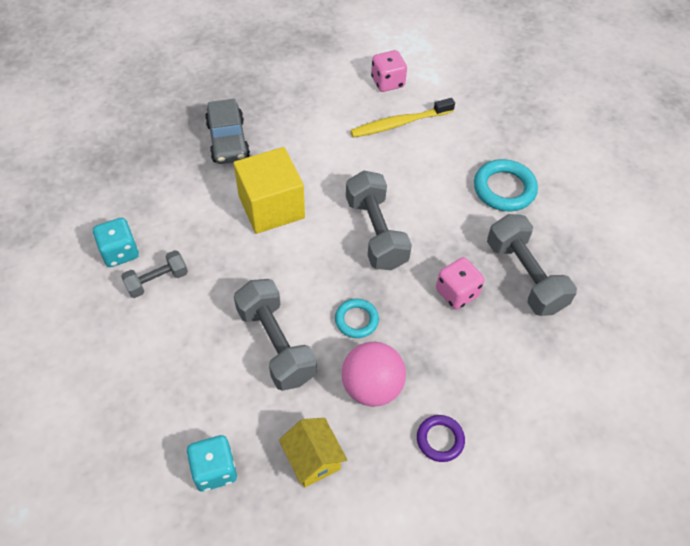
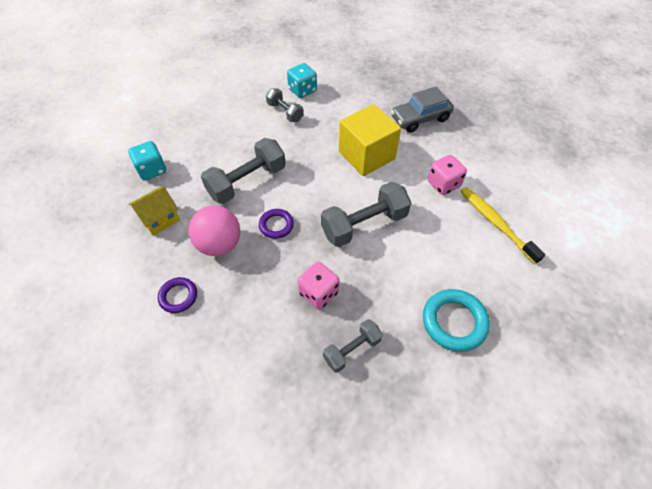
camera: 80 degrees right, 0 degrees up
turquoise ring [335,299,379,338] -> purple ring [259,209,294,239]
pink dice [371,50,407,92] -> pink dice moved to [428,155,467,195]
grey dumbbell [487,214,577,316] -> grey dumbbell [323,319,383,373], size x0.58

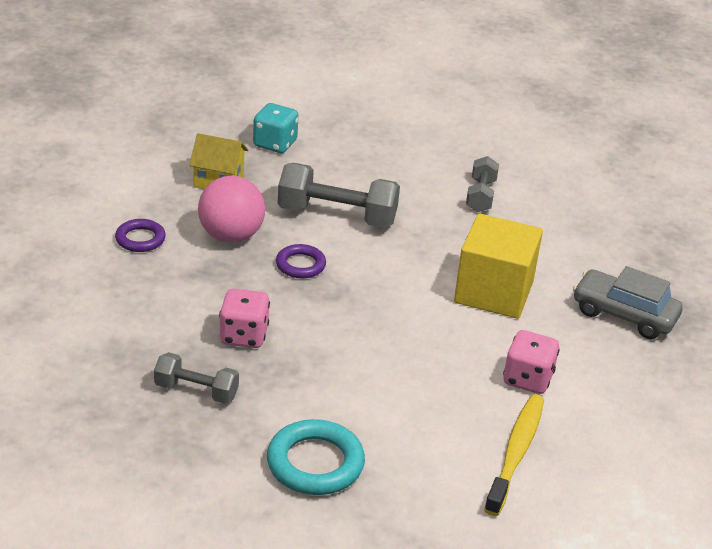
camera: 50 degrees right, 20 degrees down
turquoise dice [287,63,317,98] -> none
grey dumbbell [321,182,411,247] -> none

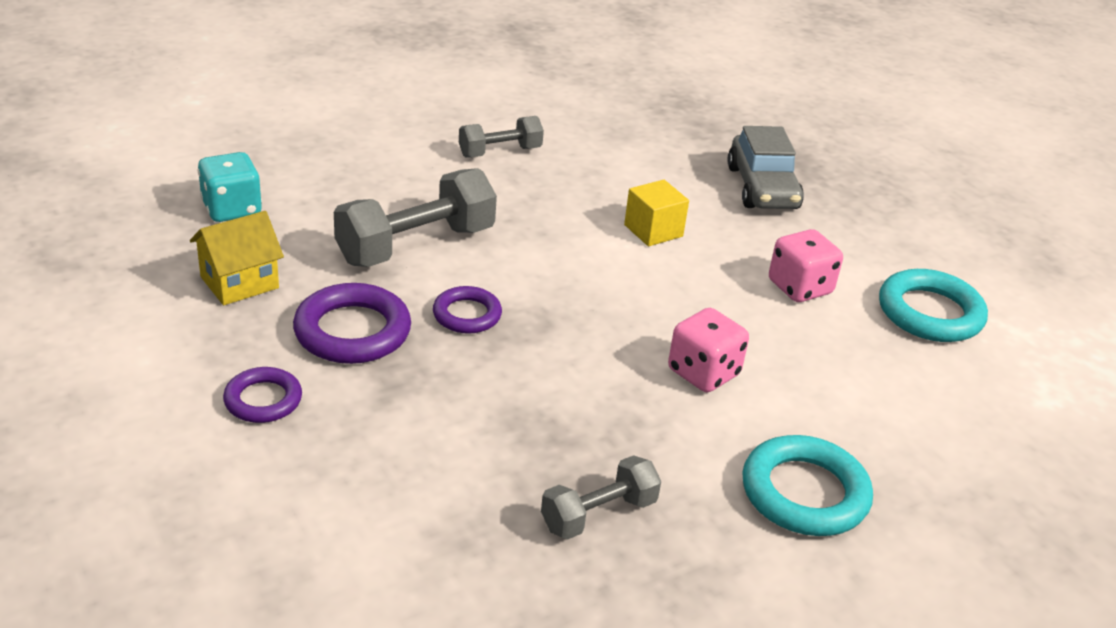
camera: 50 degrees left, 0 degrees up
pink ball [198,176,265,243] -> purple ring [293,283,411,364]
pink dice [219,289,270,348] -> pink dice moved to [668,308,749,392]
yellow cube [454,213,543,319] -> yellow cube [624,180,689,246], size x0.54
grey dumbbell [466,156,499,212] -> grey dumbbell turned 75 degrees counterclockwise [459,116,544,158]
yellow toothbrush [484,394,544,516] -> none
grey car [573,266,683,339] -> grey car turned 75 degrees counterclockwise [727,126,804,209]
none -> turquoise ring [879,269,988,342]

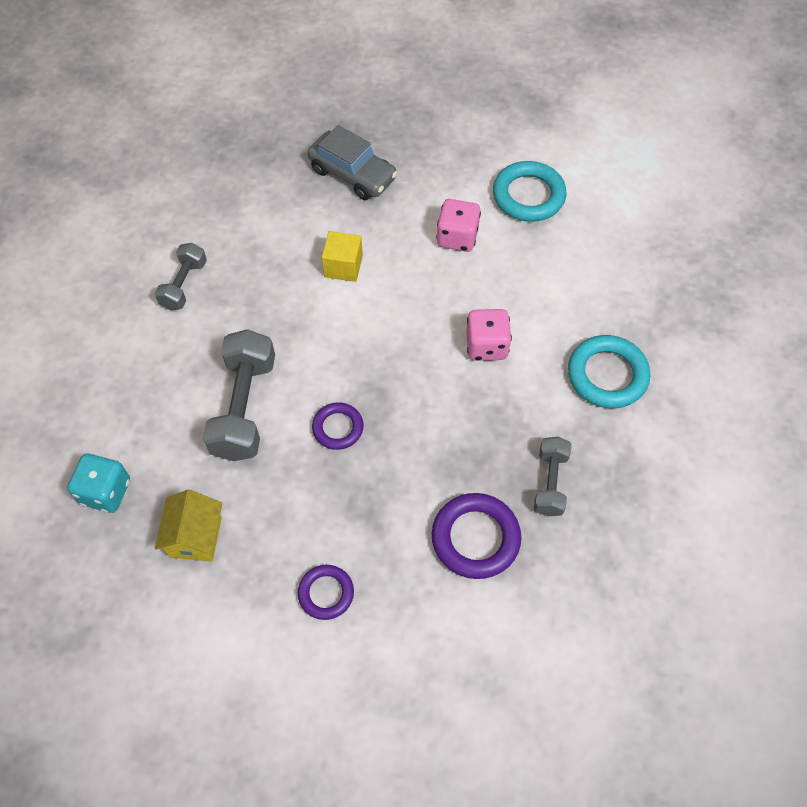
camera: 45 degrees left, 25 degrees up
purple ring [293,283,411,364] -> purple ring moved to [432,493,521,579]

